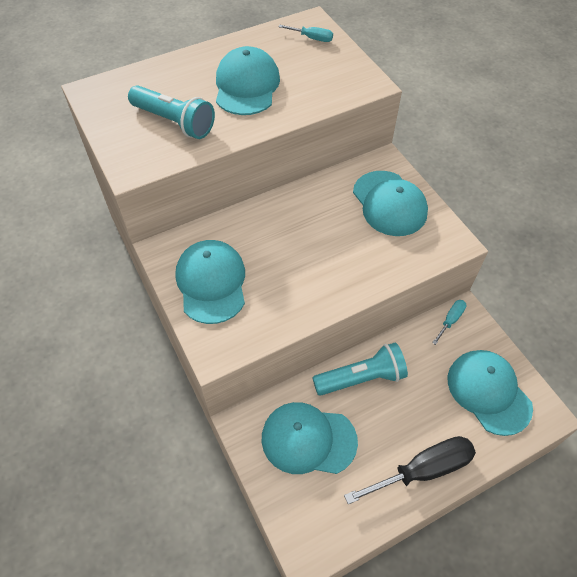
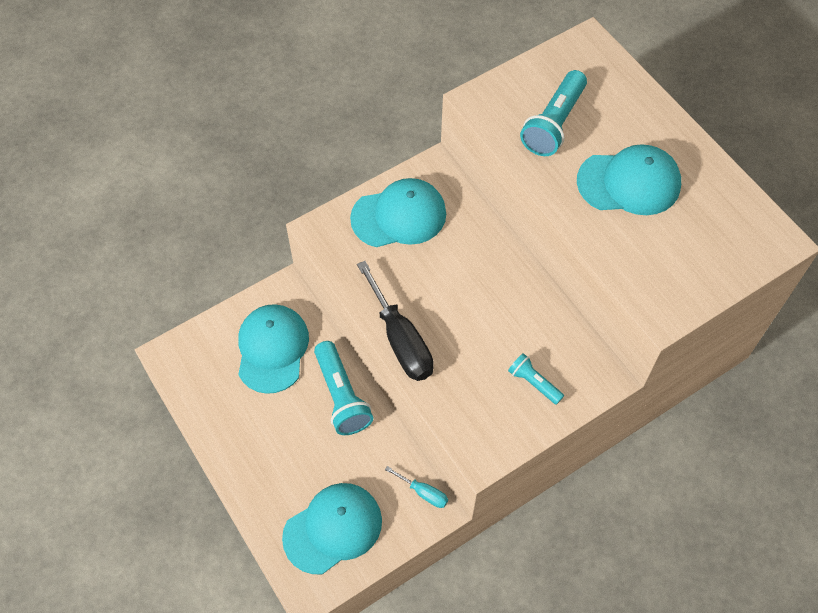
camera: 85 degrees right, 5 degrees up
turquoise screwdriver [279,25,333,42] -> none
black screwdriver [344,436,476,504] -> black screwdriver moved to [357,261,434,381]
turquoise cap [353,171,428,236] -> turquoise flashlight [508,353,564,405]

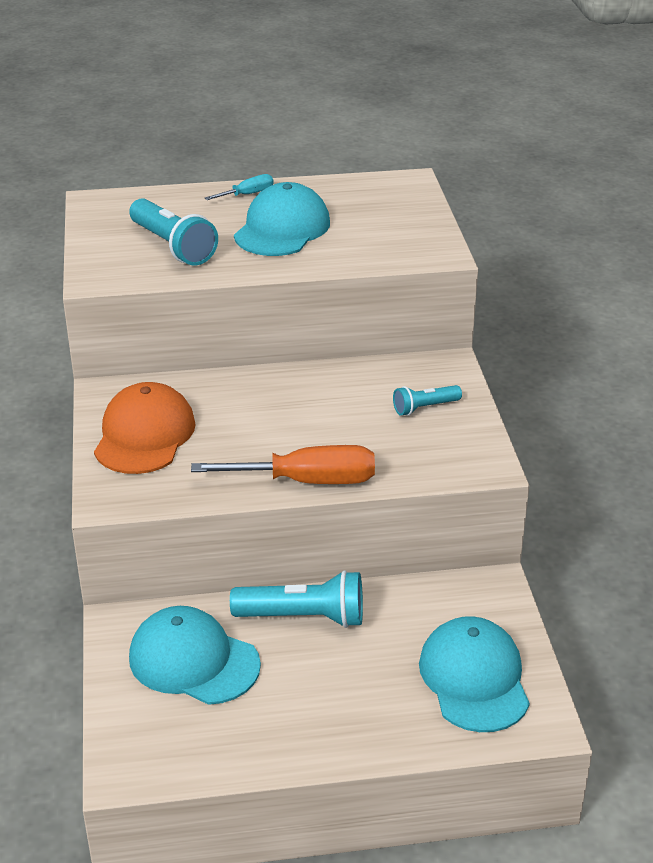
camera: 65 degrees left, 25 degrees down
turquoise cap [350,178,446,247] -> orange cap [94,382,196,474]
black screwdriver [357,261,434,381] -> orange screwdriver [191,445,375,484]
turquoise screwdriver [385,466,448,508] -> turquoise screwdriver moved to [205,174,274,200]

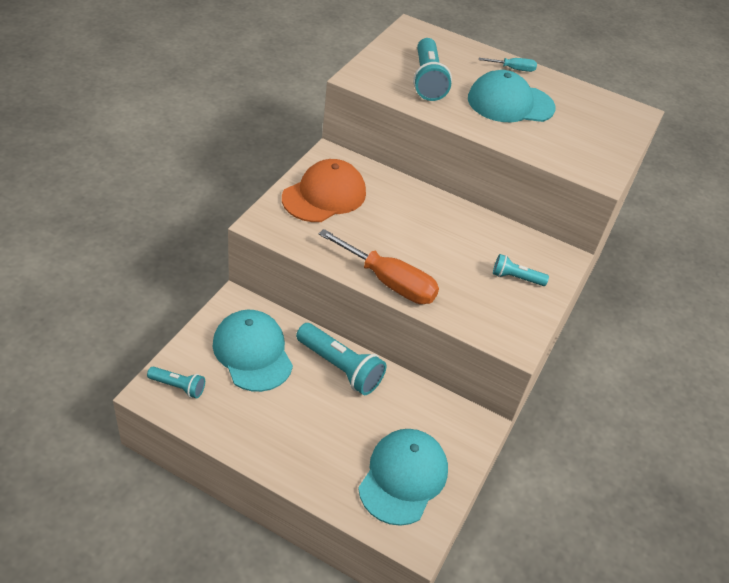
camera: 30 degrees right, 10 degrees up
turquoise cap [234,182,330,256] -> turquoise cap turned 150 degrees counterclockwise [468,70,556,122]
none -> turquoise flashlight [147,366,205,399]

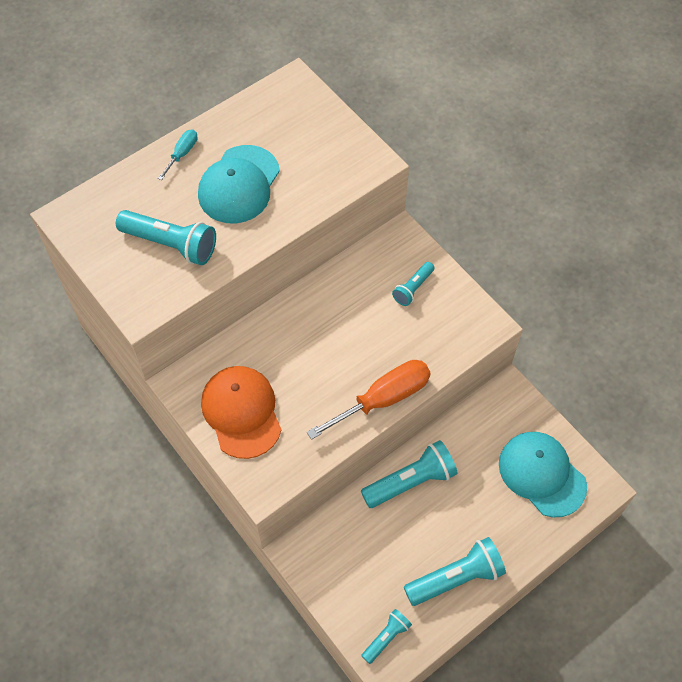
camera: 60 degrees left, 15 degrees up
turquoise cap [213,310,293,392] -> none
none -> turquoise flashlight [404,537,506,606]

